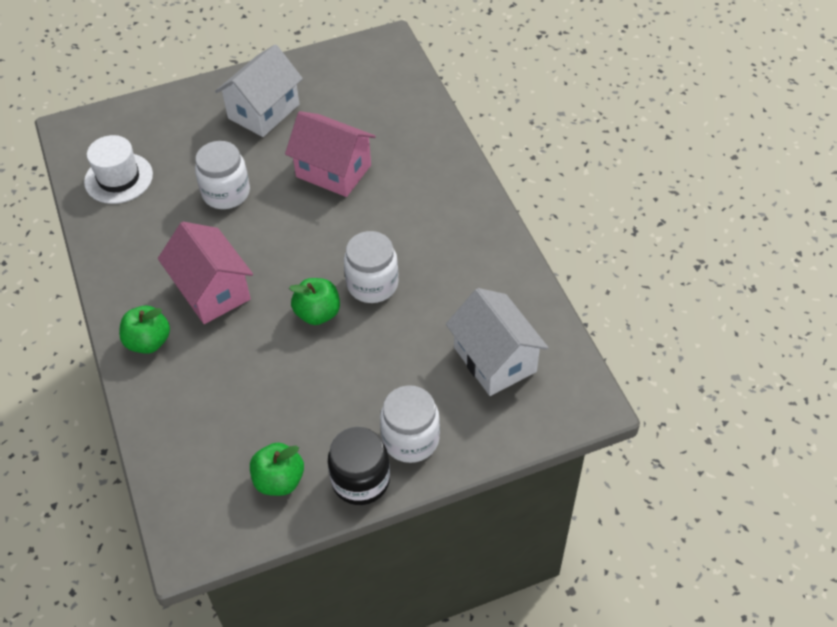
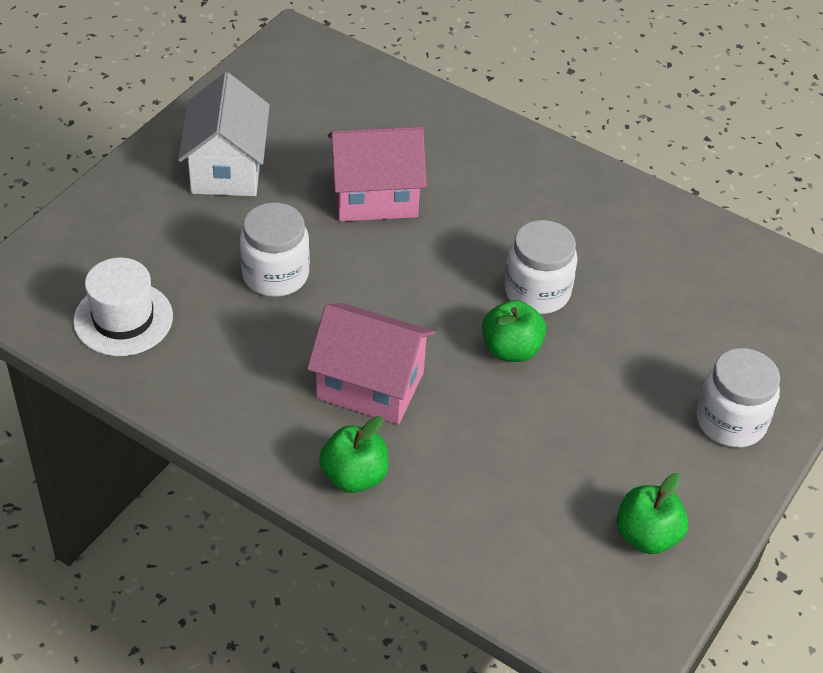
camera: 40 degrees left, 5 degrees down
black jar [328,427,390,505] -> none
white house [446,288,549,396] -> none

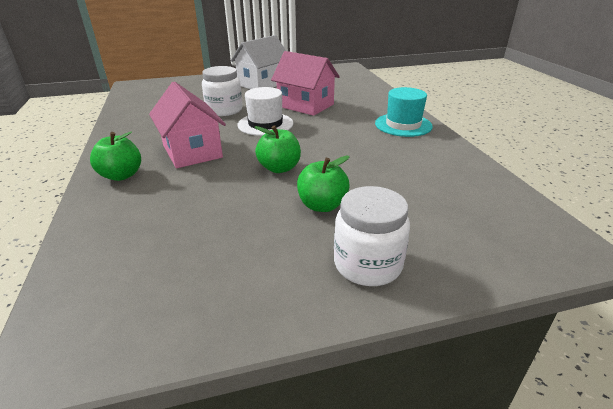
camera: 45 degrees right, 15 degrees down
white hat [73,258,173,356] -> white hat moved to [238,87,293,136]
white jar [504,220,578,314] -> none
green apple [617,473,688,554] -> green apple moved to [297,155,350,212]
none -> turquoise hat [375,87,433,137]

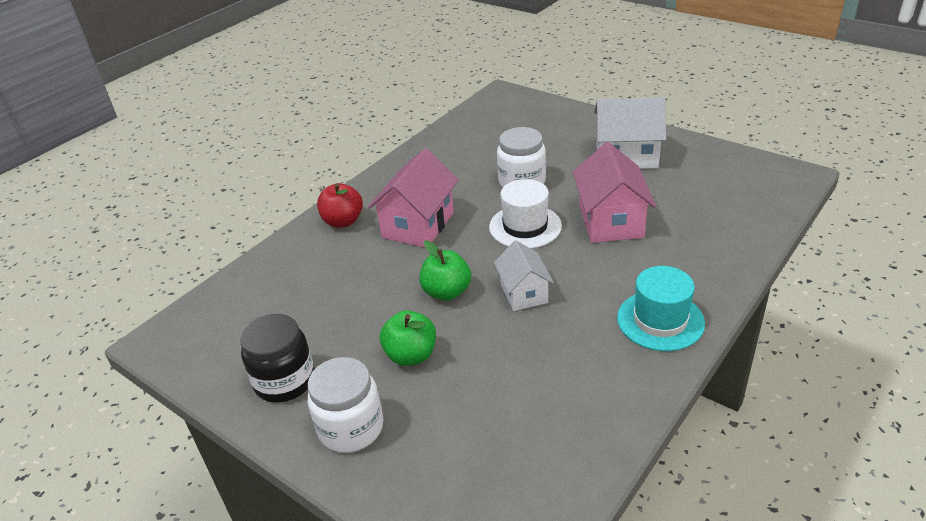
camera: 55 degrees right, 5 degrees up
green apple [90,132,141,181] -> red apple [317,183,363,227]
none -> black jar [240,314,315,402]
none -> white house [494,240,554,311]

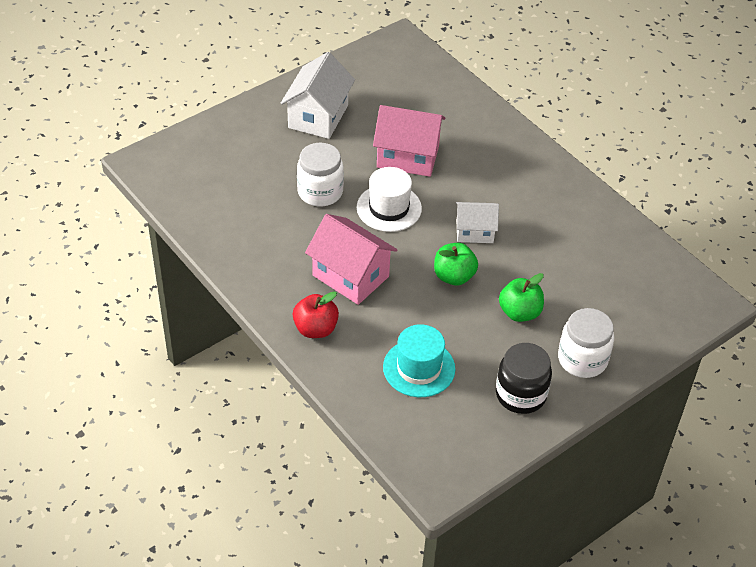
camera: 80 degrees left, 10 degrees up
turquoise hat [617,266,705,351] -> turquoise hat moved to [383,324,455,397]

